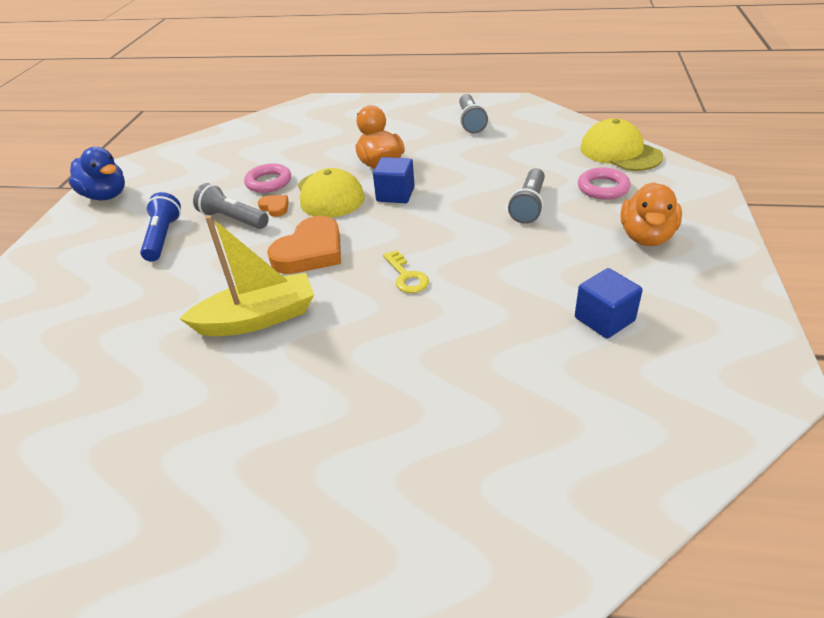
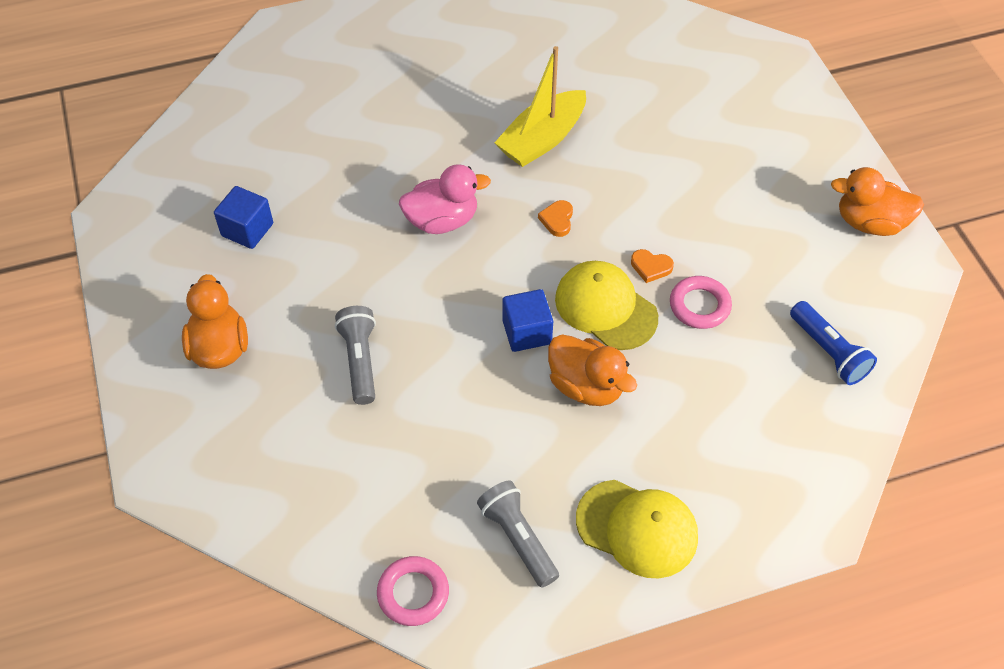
camera: 150 degrees right, 15 degrees up
blue duck [68,147,125,200] -> orange duck [831,167,924,236]
blue flashlight [140,192,181,262] -> blue flashlight moved to [790,301,877,385]
grey flashlight [193,183,269,229] -> none
orange heart [267,216,341,274] -> orange heart [538,200,573,237], size x0.47
yellow key [383,250,429,293] -> pink duck [399,164,491,234]
pink ring [578,168,631,200] -> pink ring moved to [377,556,449,626]
yellow cap [580,118,663,171] -> yellow cap moved to [576,480,698,578]

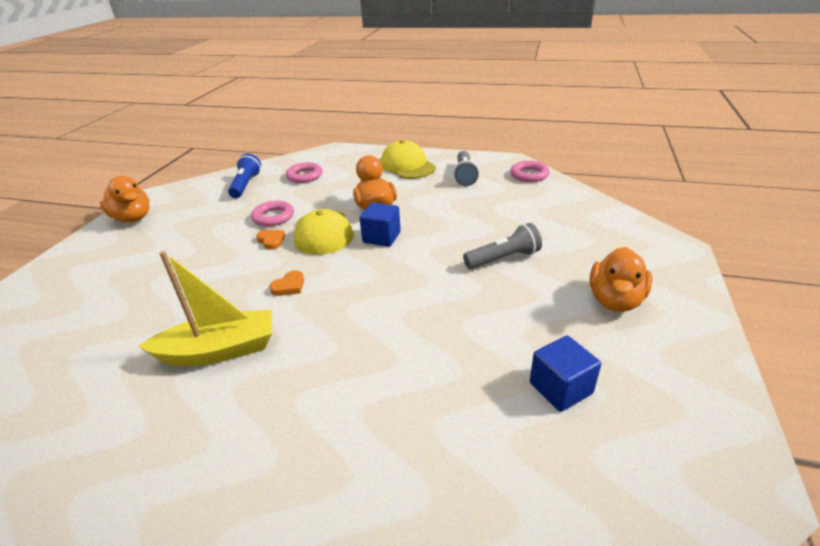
camera: 145 degrees left, 20 degrees down
grey flashlight [335,306,376,405] -> grey flashlight turned 135 degrees counterclockwise [463,223,542,269]
pink duck [399,164,491,234] -> none
none -> pink ring [286,162,323,183]

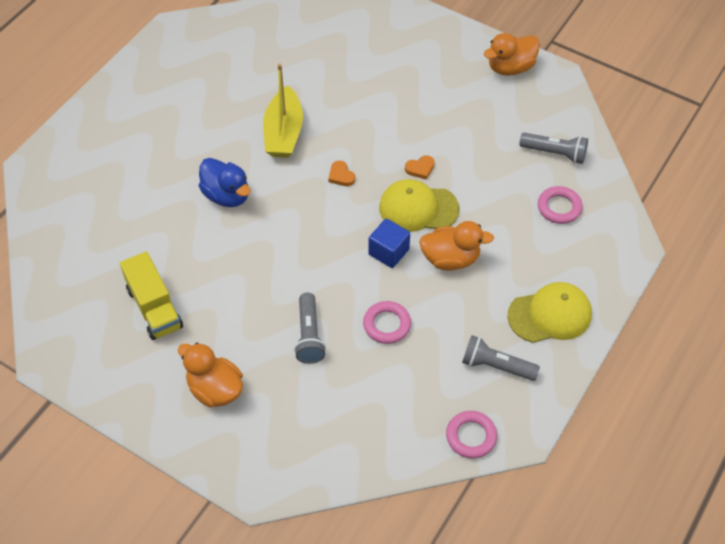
camera: 105 degrees right, 20 degrees up
blue flashlight [228,154,261,198] -> grey flashlight [519,133,588,164]
pink ring [251,201,294,226] -> pink ring moved to [363,301,411,344]
blue cube [530,336,601,412] -> yellow truck [120,251,183,340]
none -> blue duck [199,158,251,207]

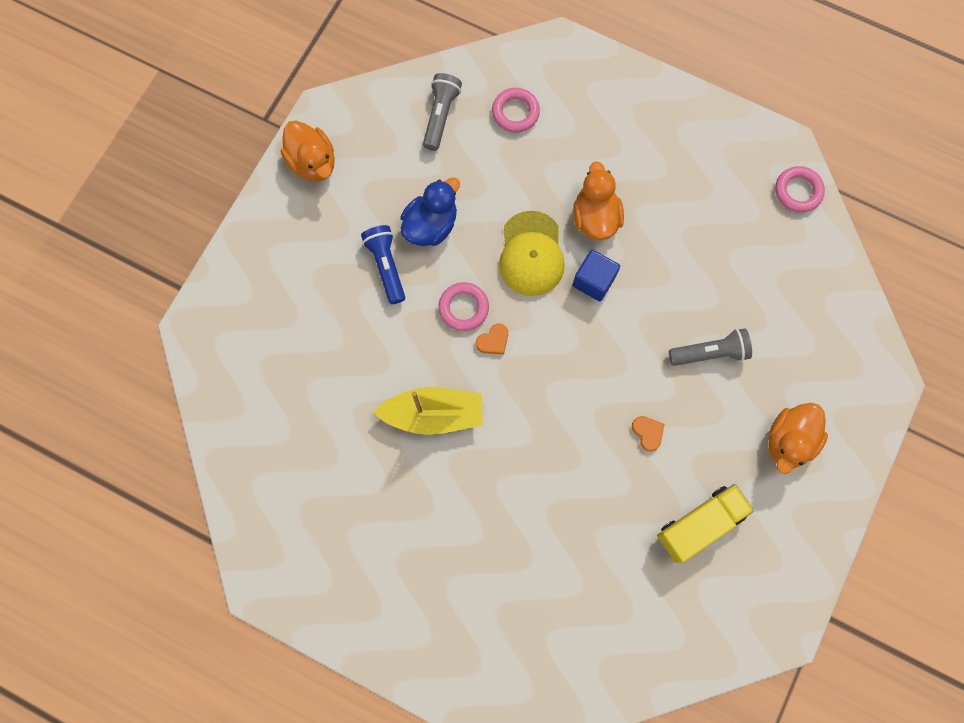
camera: 95 degrees left, 20 degrees up
blue duck [199,158,251,207] -> blue duck moved to [401,177,460,246]
pink ring [363,301,411,344] -> pink ring moved to [438,282,489,331]
orange heart [405,155,435,180] -> orange heart moved to [632,416,664,452]
grey flashlight [462,335,540,381] -> none
yellow cap [507,282,592,343] -> none
none -> blue flashlight [361,225,405,304]

